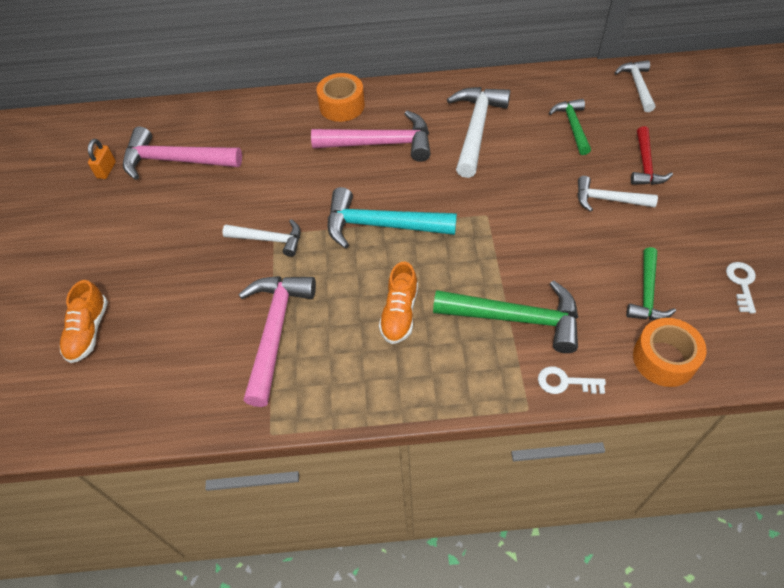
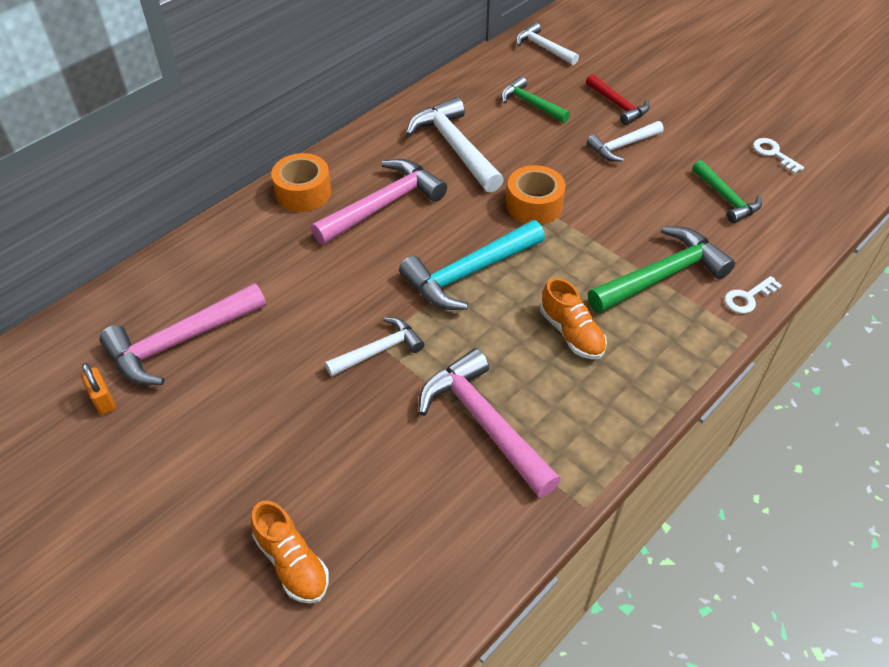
camera: 45 degrees left, 5 degrees down
orange tape [633,318,707,387] -> orange tape moved to [506,165,566,225]

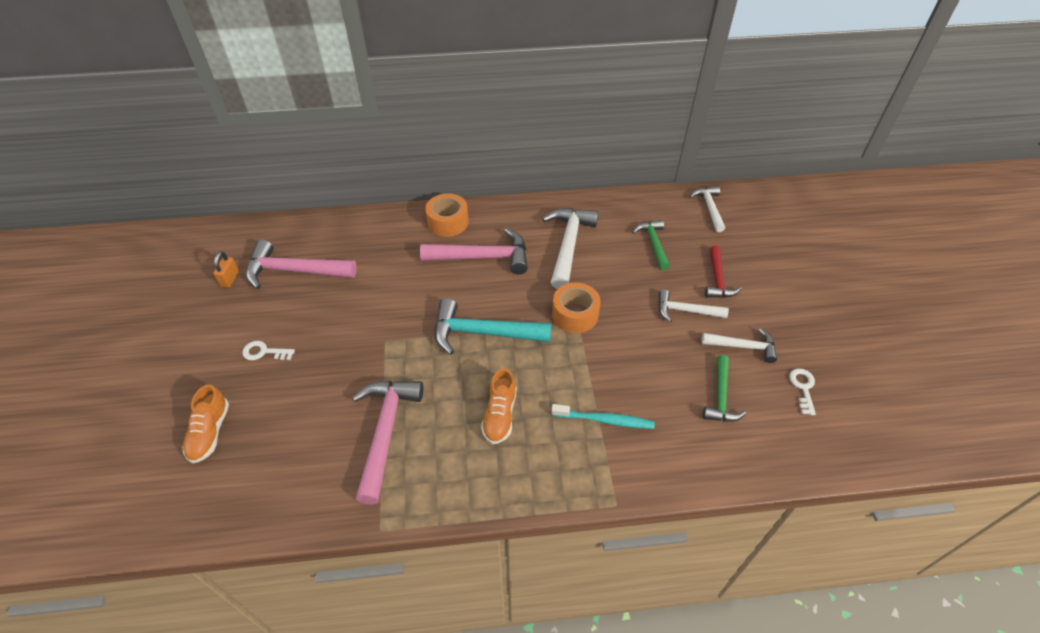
camera: 40 degrees right, 0 degrees up
white hammer [325,317,424,377] -> white hammer moved to [701,328,777,363]
green hammer [588,226,735,313] -> turquoise toothbrush [551,404,655,429]
white key [724,276,782,314] -> white key moved to [242,341,295,360]

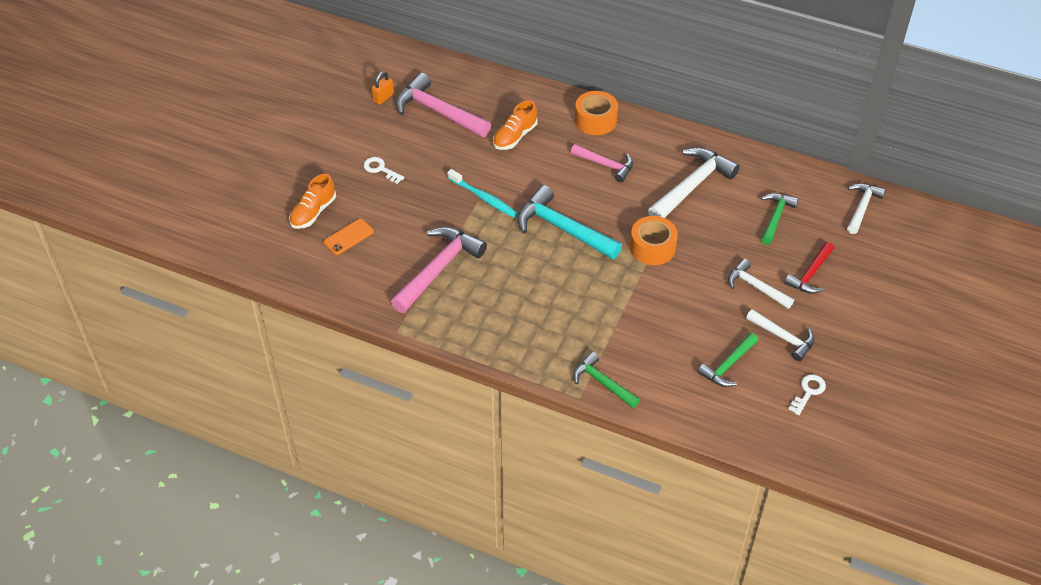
camera: 30 degrees right, 0 degrees up
pink hammer [420,228,528,274] -> pink hammer [571,144,633,182], size x0.60
orange shoe [481,368,517,444] -> orange shoe moved to [493,100,538,150]
turquoise toothbrush [551,404,655,429] -> turquoise toothbrush moved to [447,169,518,218]
none -> orange phone [324,219,374,255]
none -> green hammer [573,352,640,408]

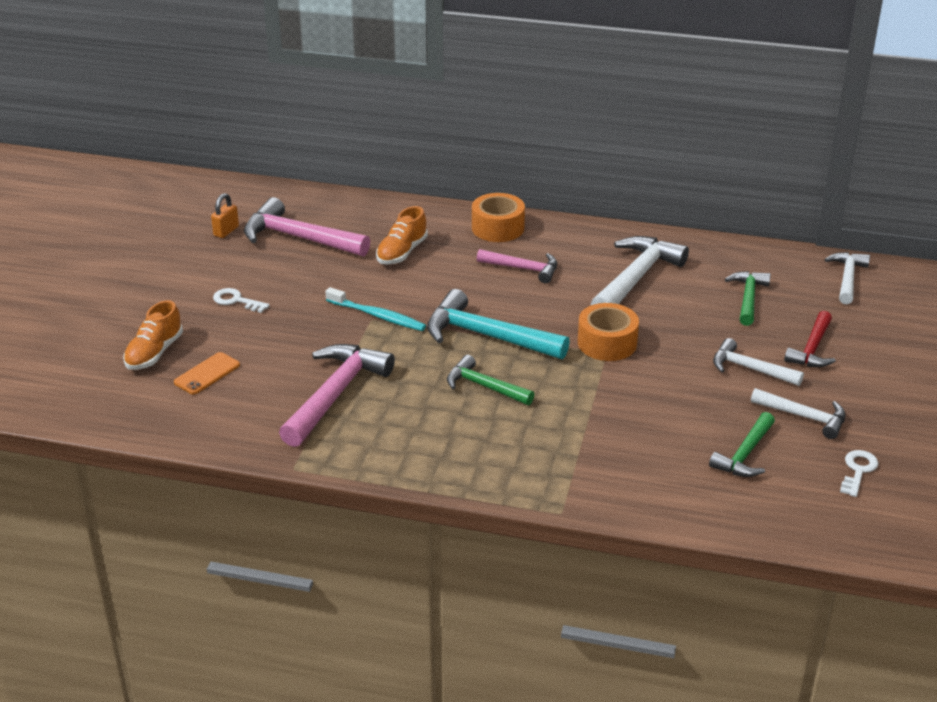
camera: 10 degrees left, 15 degrees down
green hammer [573,352,640,408] -> green hammer moved to [447,355,535,405]

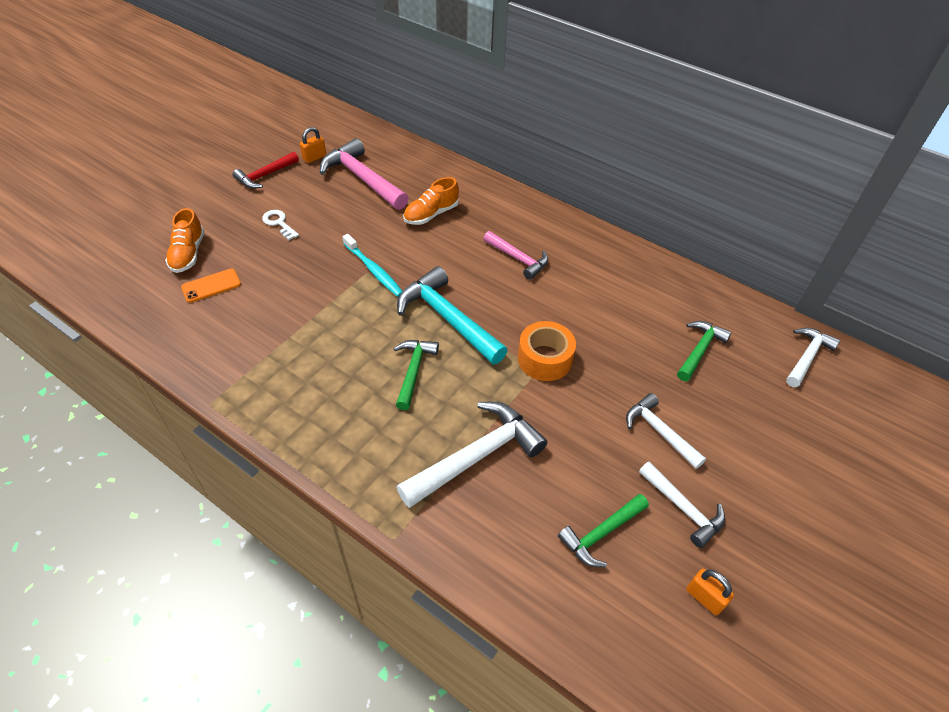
camera: 20 degrees right, 15 degrees up
orange shoe [123,300,183,370] -> orange shoe turned 45 degrees counterclockwise [165,208,205,273]
pink hammer [279,344,395,447] -> none
green hammer [447,355,535,405] -> green hammer turned 45 degrees clockwise [393,340,439,410]
orange tape [472,193,525,242] -> none
white hammer [591,236,689,305] -> white hammer moved to [396,402,547,508]
red hammer [784,311,836,367] -> red hammer moved to [233,152,299,189]
white key [840,450,878,497] -> orange padlock [686,569,734,615]

